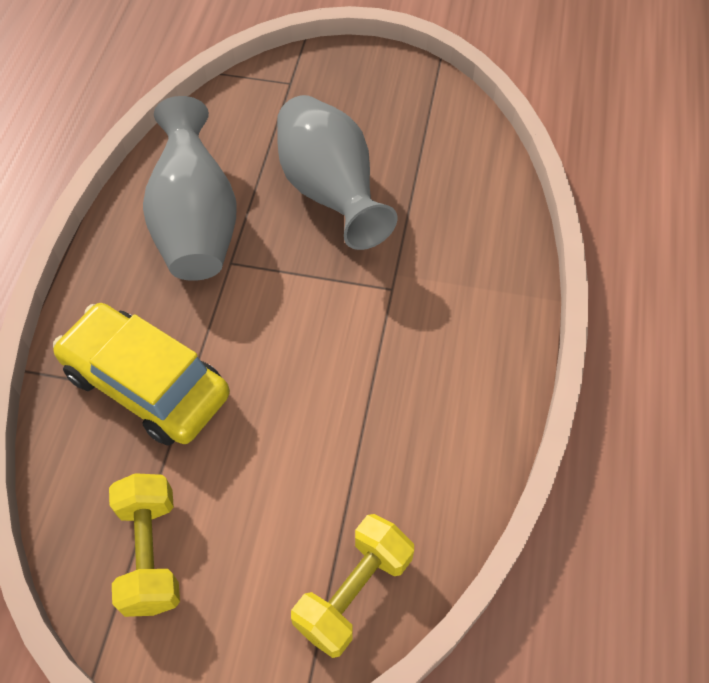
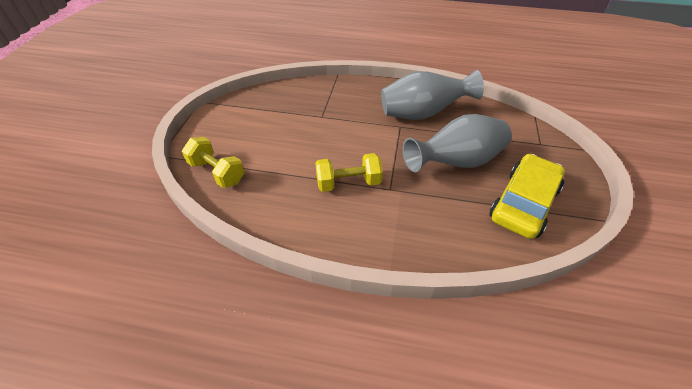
camera: 90 degrees right, 10 degrees down
yellow car [53,303,230,446] -> yellow car moved to [489,154,565,239]
yellow dumbbell [109,473,180,617] -> yellow dumbbell moved to [315,153,383,192]

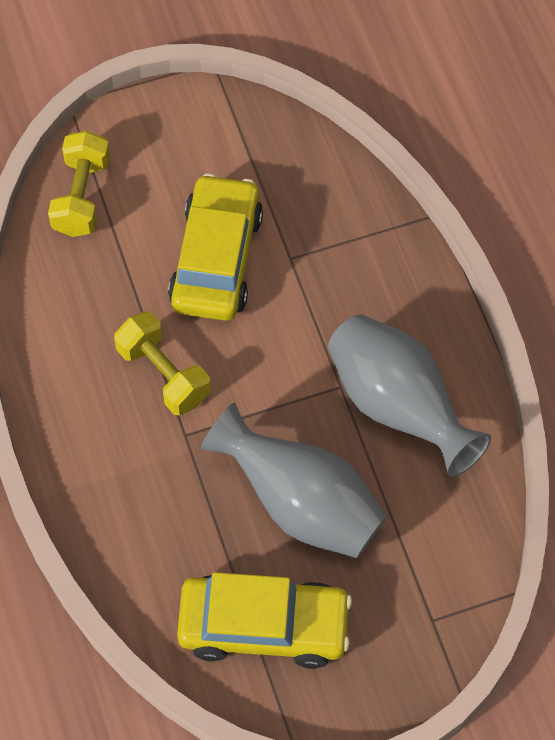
camera: 60 degrees right, 15 degrees up
none -> yellow car [168,173,263,321]

